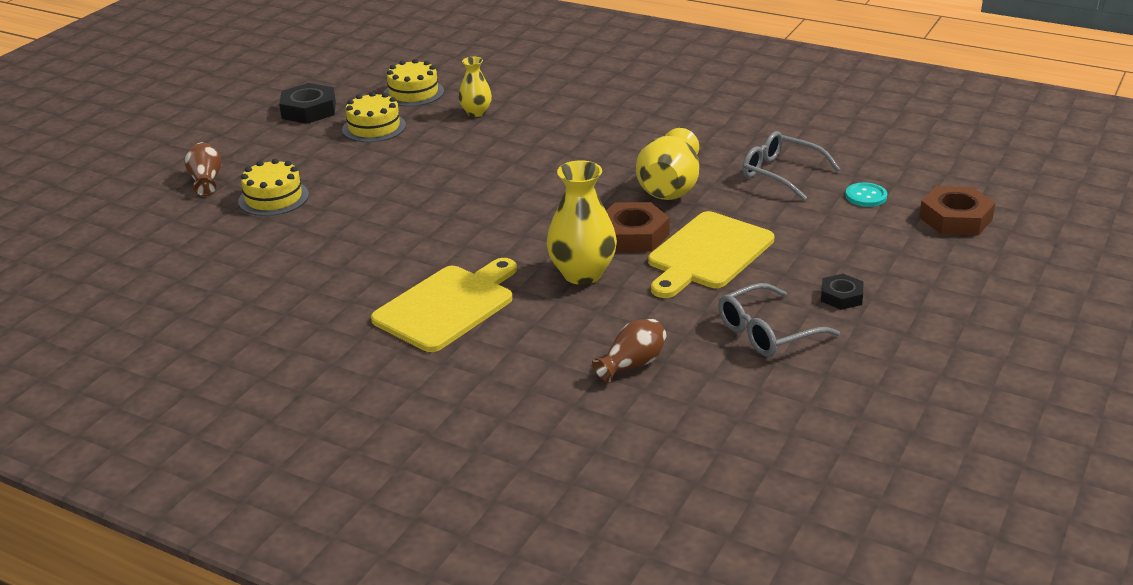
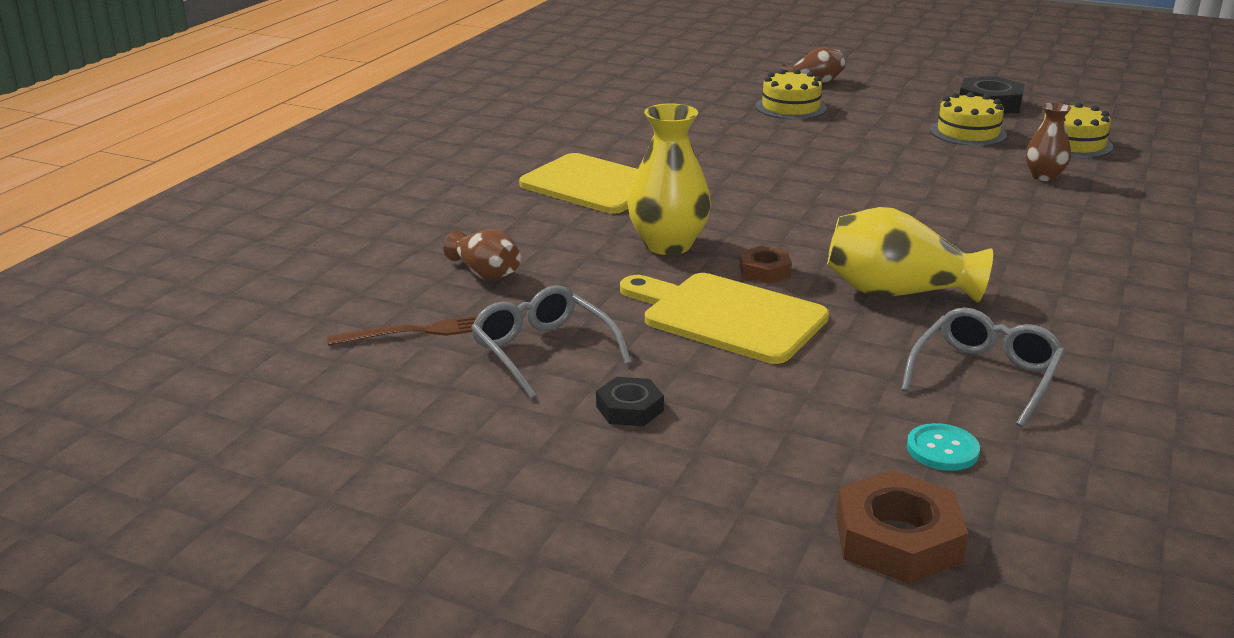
camera: 85 degrees right, 5 degrees down
yellow vase [458,57,492,117] -> brown vase [1026,102,1071,181]
brown nut [606,202,670,252] -> brown nut [739,246,792,284], size x0.60
none -> brown fork [327,316,477,346]

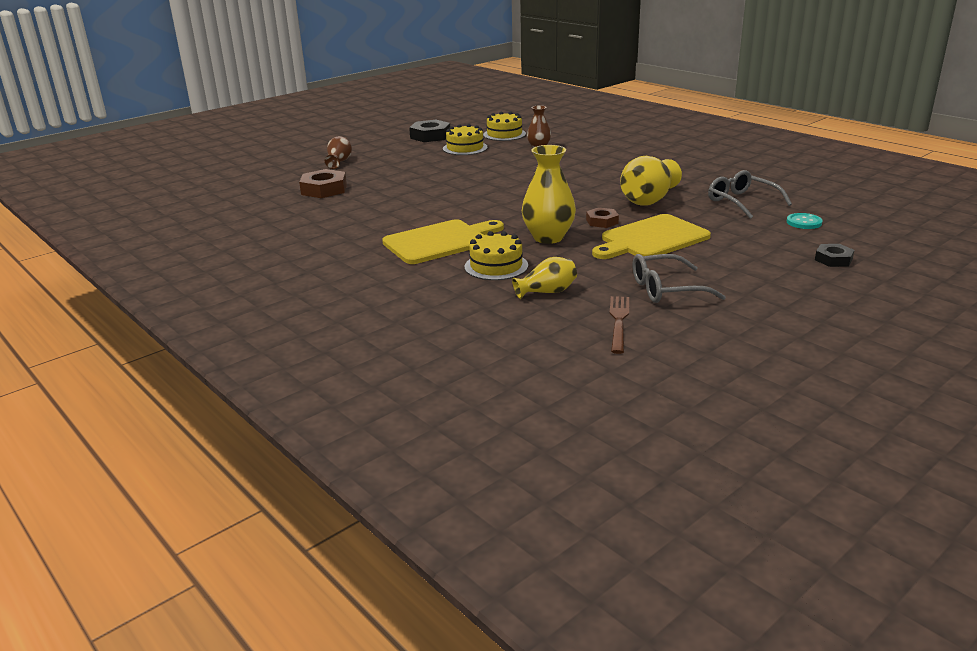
camera: 65 degrees left, 0 degrees up
brown vase [443,229,521,281] -> yellow vase [512,257,577,299]
black nut [596,377,664,426] -> black nut moved to [815,244,854,267]
yellow cake [756,69,827,120] -> yellow cake moved to [464,231,528,280]
brown nut [836,470,968,584] -> brown nut moved to [299,169,347,198]

